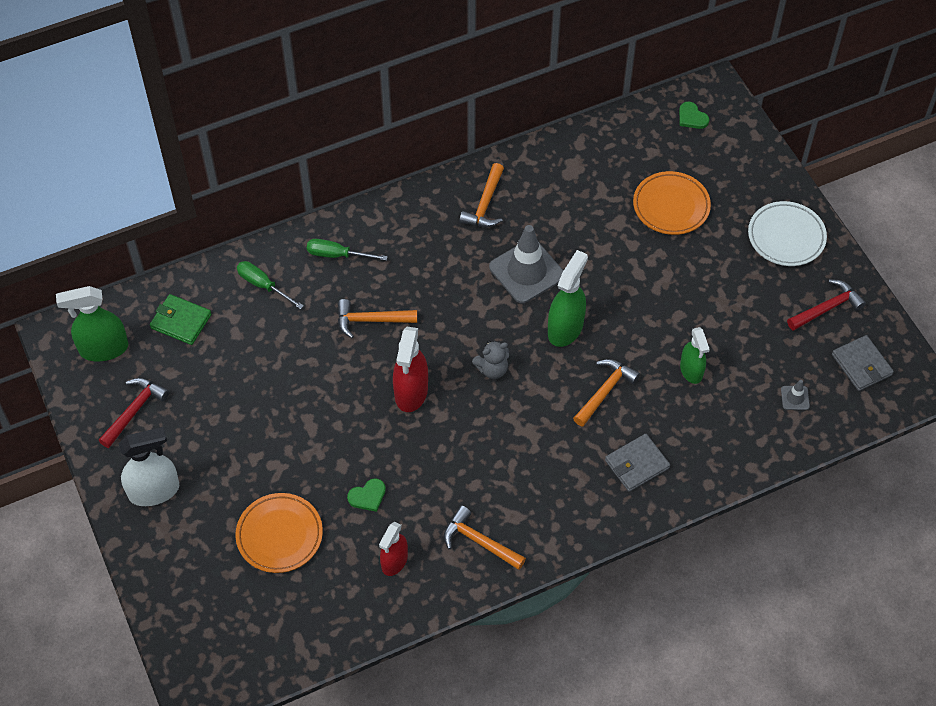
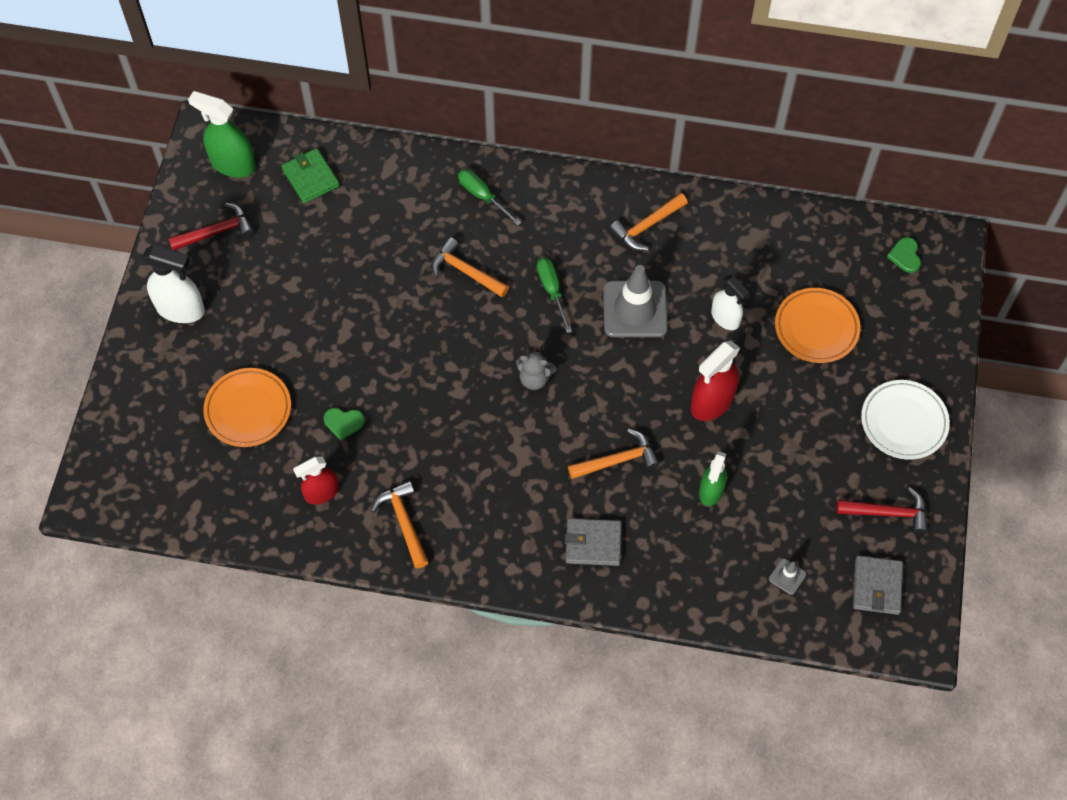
camera: 35 degrees right, 5 degrees up
green screwdriver [237,261,304,309] -> green screwdriver moved to [537,258,572,333]
red spray bottle [393,327,428,412] -> red spray bottle moved to [691,341,740,421]
green spray bottle [548,250,588,347] -> none
none -> white spray bottle [711,275,750,330]

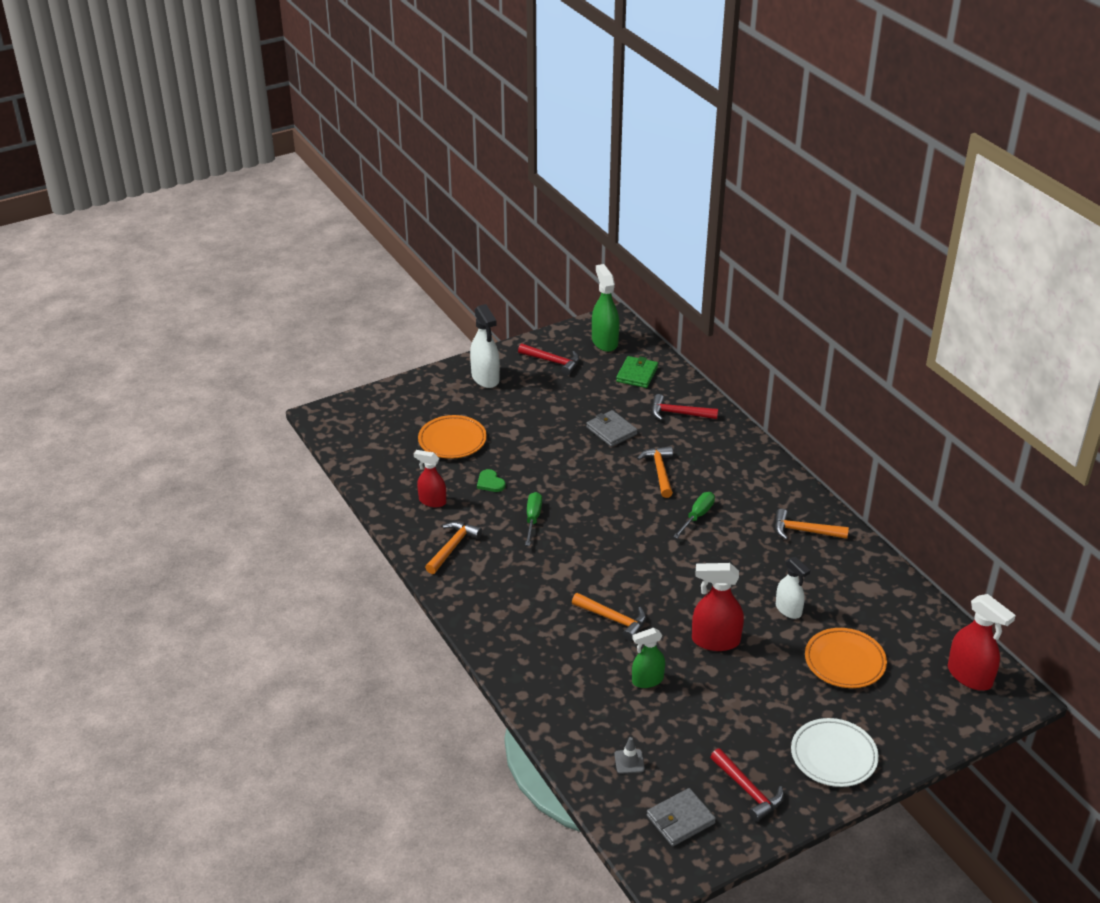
camera: 50 degrees right, 25 degrees down
green screwdriver [458,169,521,226] -> green screwdriver moved to [525,492,542,546]
grey teddy bear [516,350,557,390] -> none
grey wallet [565,518,621,566] -> grey wallet moved to [586,410,638,447]
grey traffic cone [603,265,668,337] -> none
white spray bottle [711,275,750,330] -> white spray bottle turned 45 degrees counterclockwise [776,557,810,619]
green heart [887,237,921,273] -> red spray bottle [948,594,1016,691]
none -> red hammer [652,394,718,421]

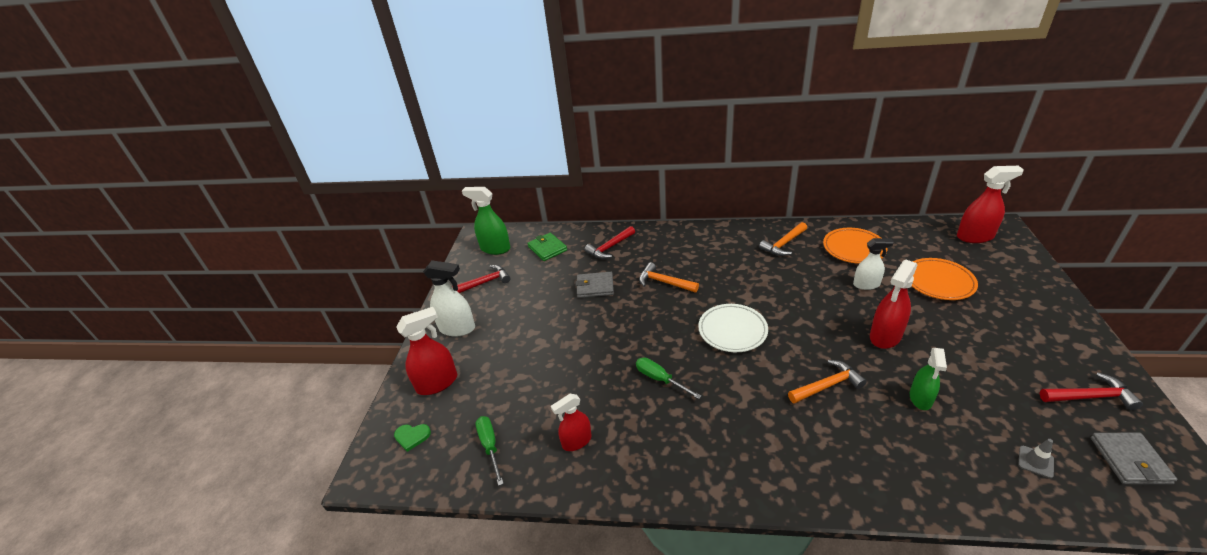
camera: 50 degrees left, 0 degrees up
orange plate [418,415,487,459] -> orange plate moved to [823,228,888,264]
orange hammer [425,521,482,574] -> none
green heart [477,469,506,492] -> green heart moved to [394,424,431,452]
green screwdriver [673,492,715,538] -> green screwdriver moved to [476,416,504,486]
white plate [791,718,879,787] -> white plate moved to [698,304,768,352]
none -> red spray bottle [396,307,457,395]

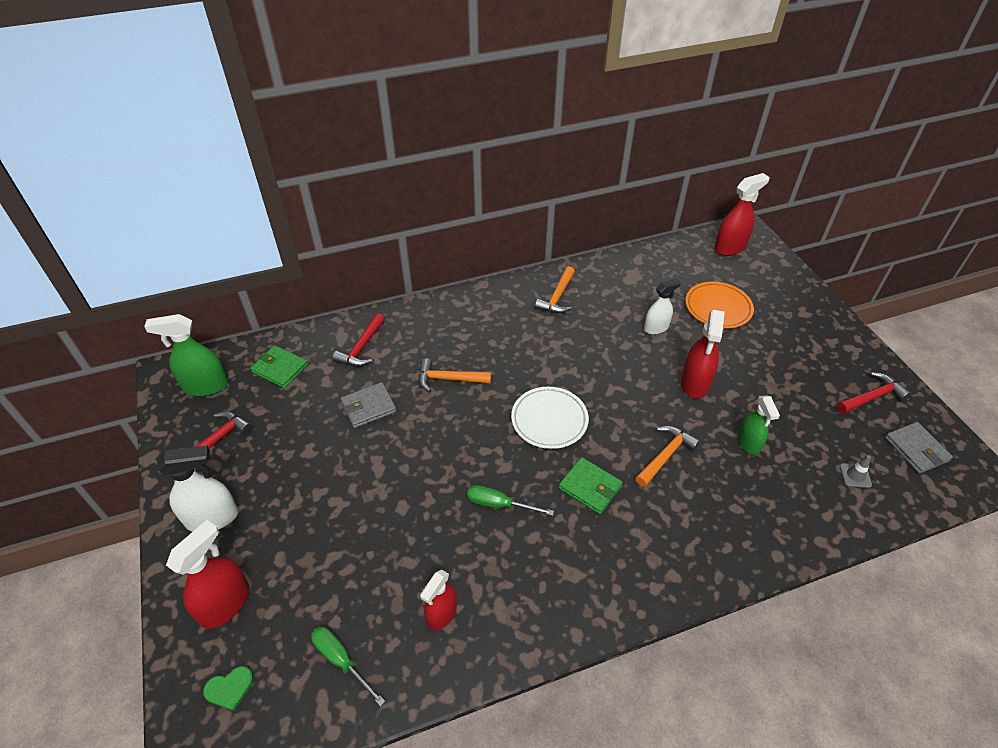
camera: 30 degrees left, 10 degrees up
orange plate [823,228,888,264] -> none
none -> green wallet [559,457,623,514]

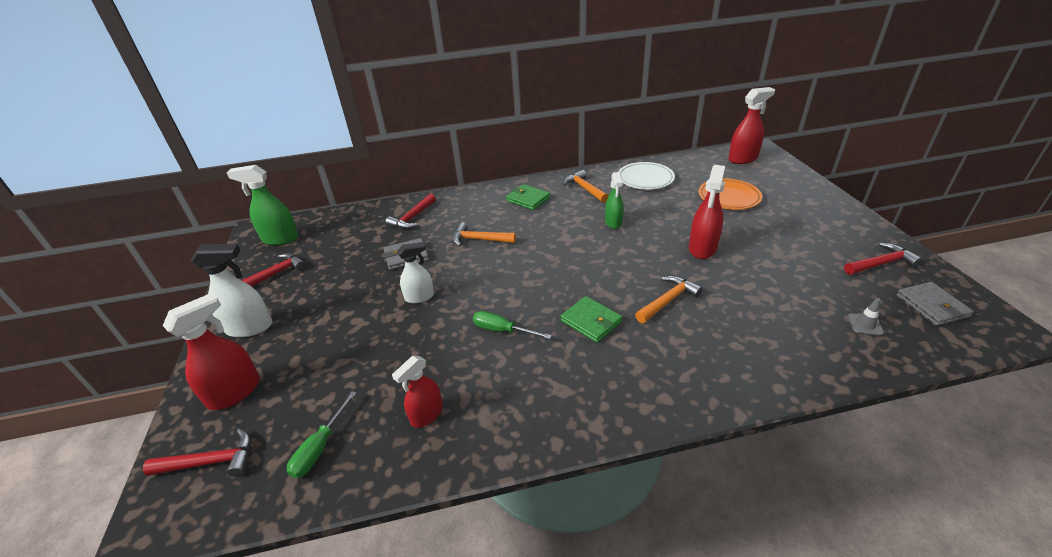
camera: 10 degrees right, 10 degrees down
green heart [203,666,253,711] -> red hammer [143,429,252,477]
green wallet [250,345,308,388] -> green wallet moved to [506,184,550,210]
green screwdriver [311,627,385,706] -> green screwdriver turned 120 degrees counterclockwise [287,391,357,478]
white plate [511,387,589,449] -> white plate moved to [618,162,675,190]
orange hammer [535,266,575,314] -> orange hammer turned 120 degrees clockwise [563,170,608,203]
white spray bottle [644,278,681,335] -> white spray bottle moved to [398,242,434,303]
green spray bottle [738,395,780,455] -> green spray bottle moved to [605,172,624,229]

